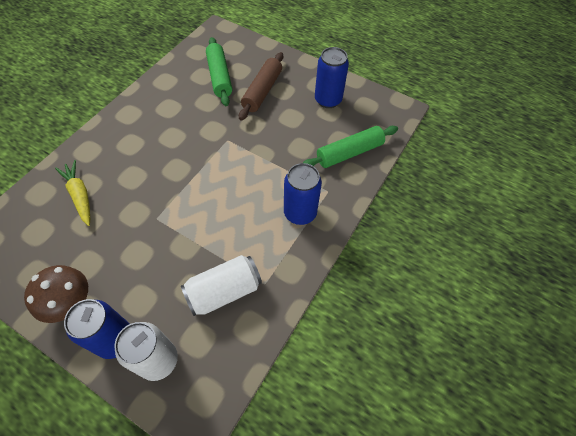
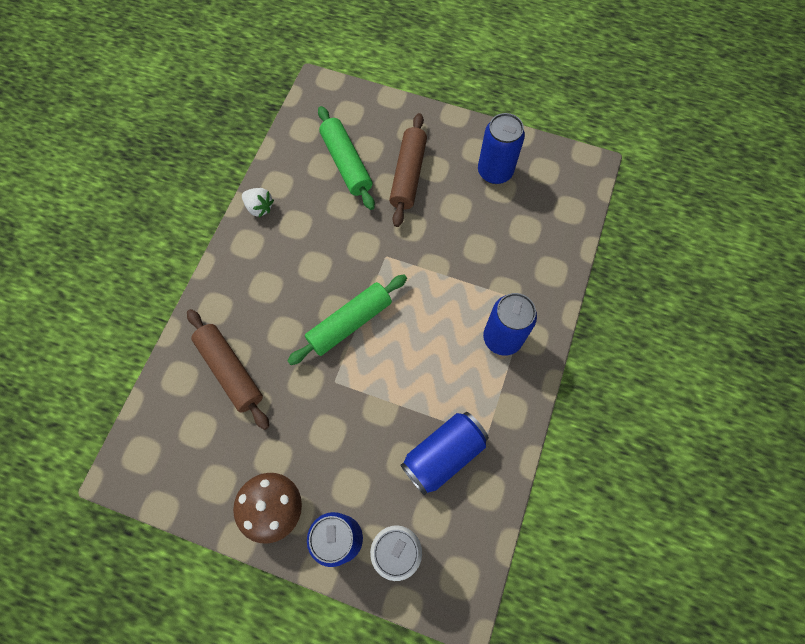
camera: 10 degrees left, 10 degrees up
yellow carrot [55,160,90,226] -> brown rolling pin [187,309,269,430]
white can [181,255,262,316] -> blue can [400,412,489,496]
green rolling pin [303,126,398,168] -> green rolling pin moved to [287,275,407,365]
none -> white strawberry [242,188,274,217]

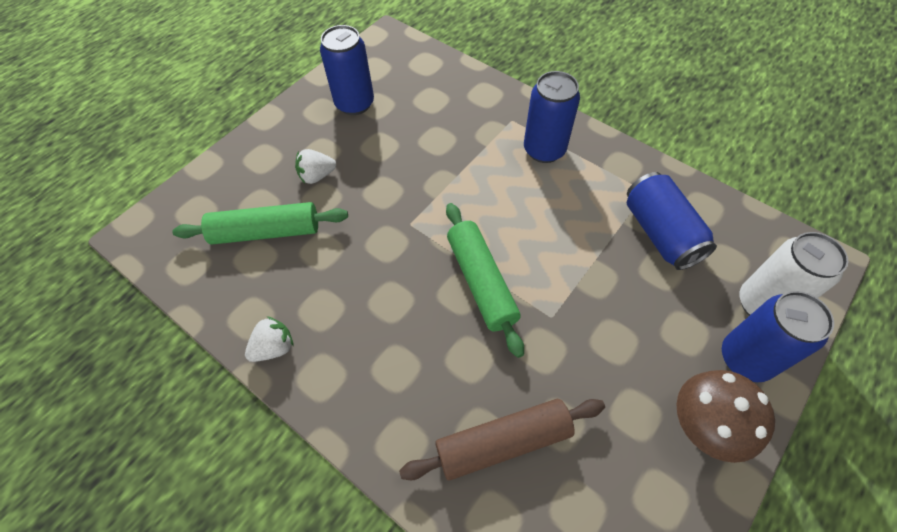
camera: 70 degrees left, 10 degrees down
brown rolling pin [389,113,427,227] -> white strawberry [295,149,336,184]

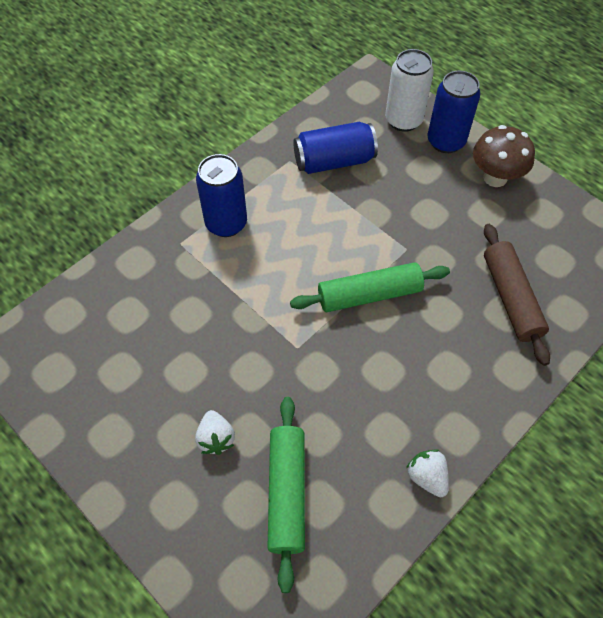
camera: 85 degrees left, 0 degrees up
blue can [320,25,374,115] -> none

